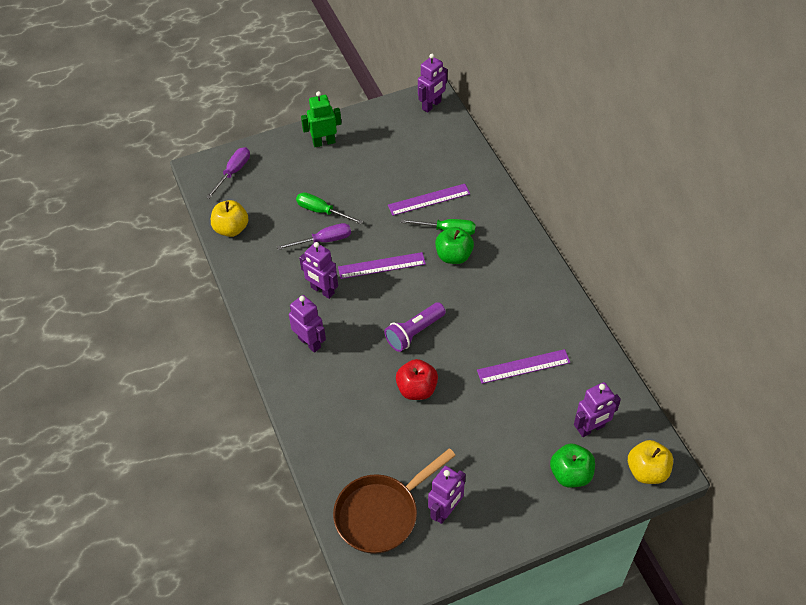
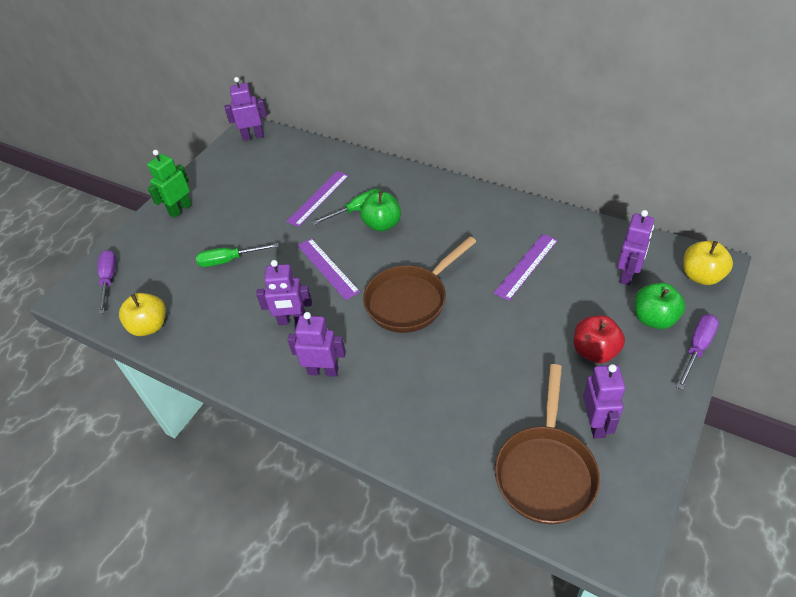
camera: 35 degrees left, 5 degrees down
purple screwdriver [277,223,351,250] -> purple screwdriver moved to [677,314,719,390]
purple ruler [338,252,426,279] -> purple ruler turned 75 degrees counterclockwise [298,238,360,300]
purple flashlight [384,302,446,352] -> brown pan [363,236,477,333]
red apple [396,359,438,400] -> red apple moved to [574,315,625,363]
purple robot [418,54,447,113] -> purple robot turned 105 degrees counterclockwise [224,77,267,141]

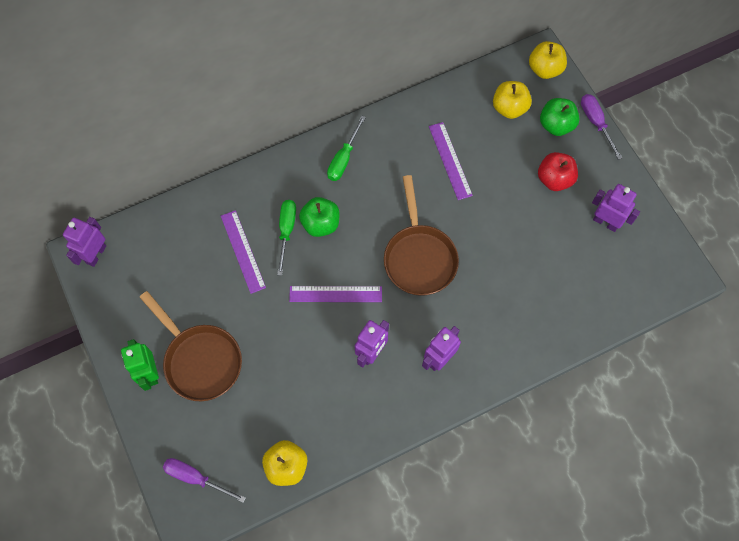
camera: 60 degrees left, 20 degrees up
green screwdriver [196,243,279,267] -> green screwdriver moved to [327,116,366,181]
brown pan [495,364,600,524] -> brown pan moved to [139,291,242,401]
purple robot [617,210,654,285] -> yellow apple [493,81,532,119]

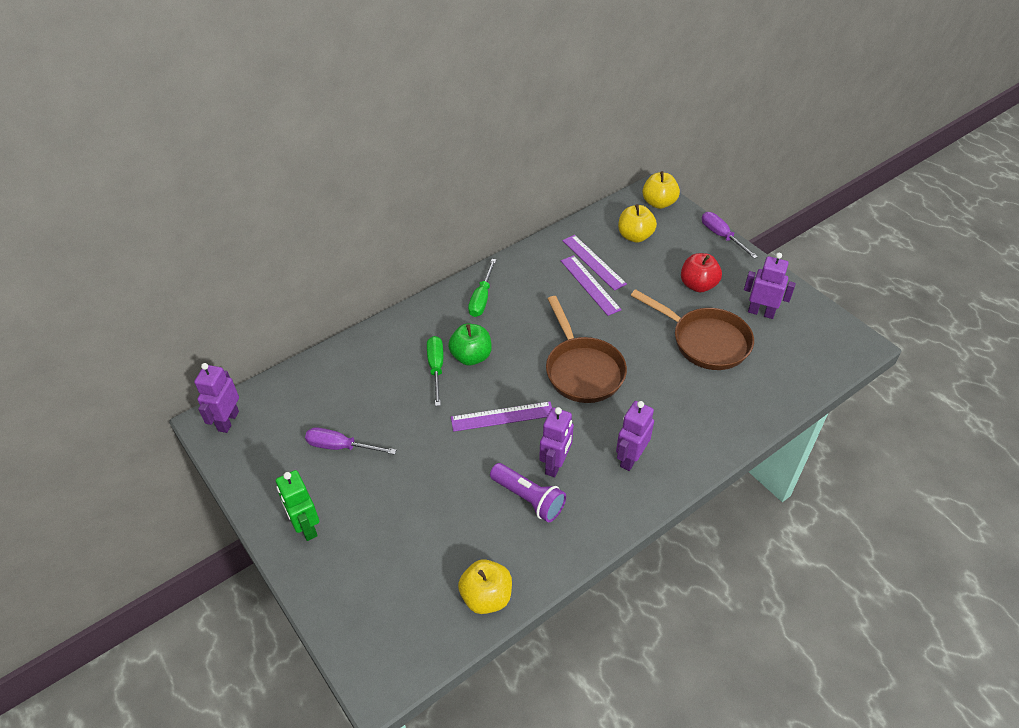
camera: 10 degrees left, 20 degrees down
brown pan [139,291,242,401] -> brown pan moved to [631,289,754,370]
purple screwdriver [163,458,246,503] -> purple screwdriver moved to [305,427,396,455]
purple ruler [221,210,266,294] -> purple ruler moved to [562,235,627,291]
green apple [540,98,579,136] -> none
none -> purple flashlight [490,463,566,522]

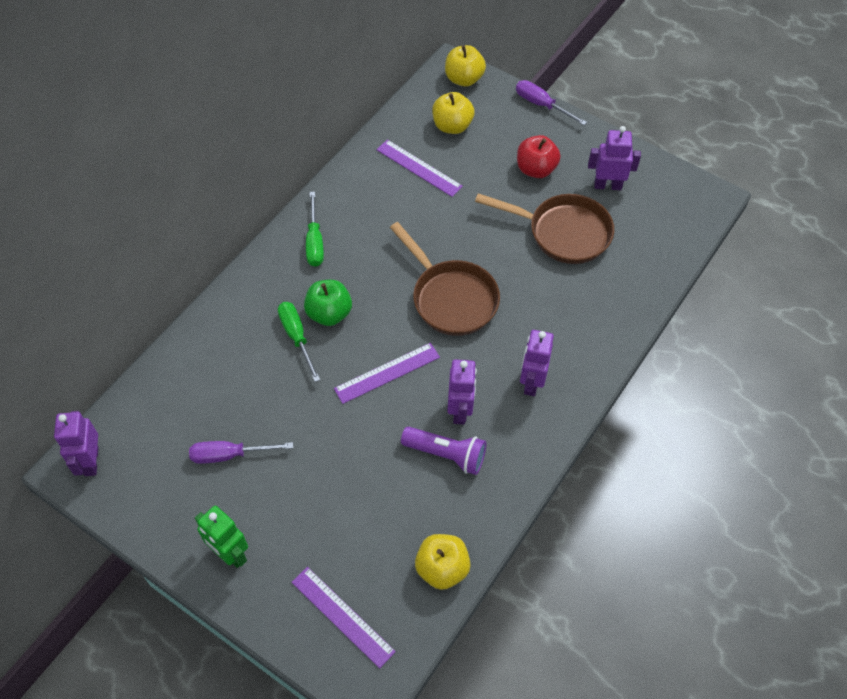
camera: 20 degrees left, 10 degrees up
purple ruler [561,255,622,316] -> purple ruler moved to [292,567,396,669]

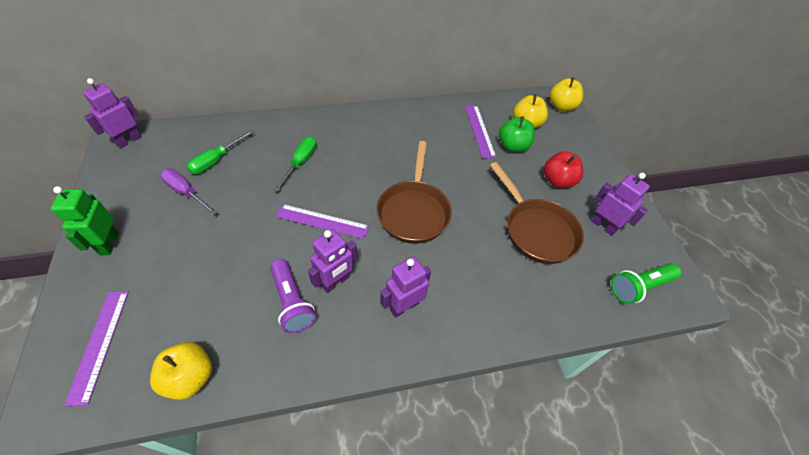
camera: 40 degrees right, 5 degrees down
green apple [304,280,352,326] -> green apple moved to [499,116,535,152]
green screwdriver [306,192,324,267] -> green screwdriver moved to [186,130,253,174]
purple screwdriver [516,80,587,125] -> none
none -> green flashlight [611,263,681,304]

